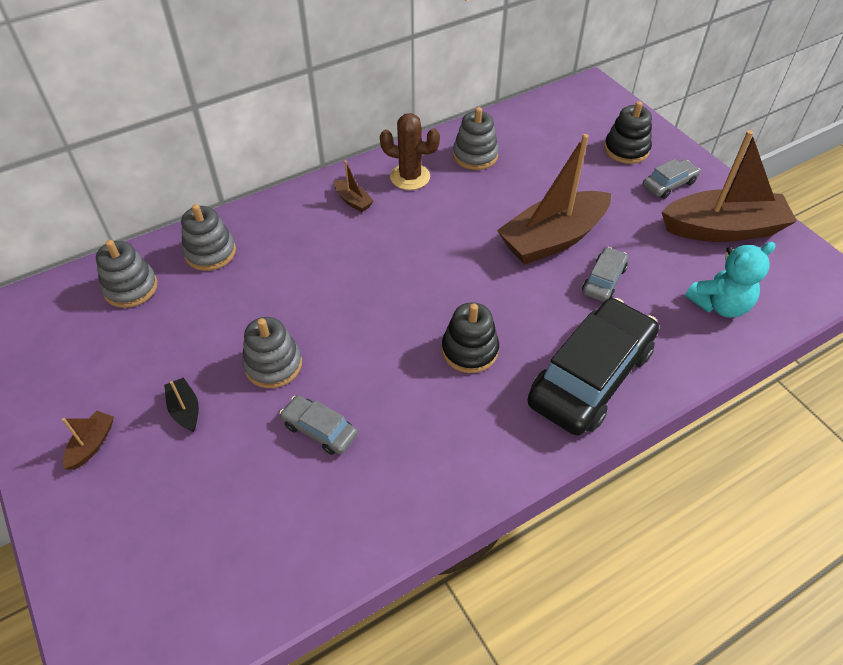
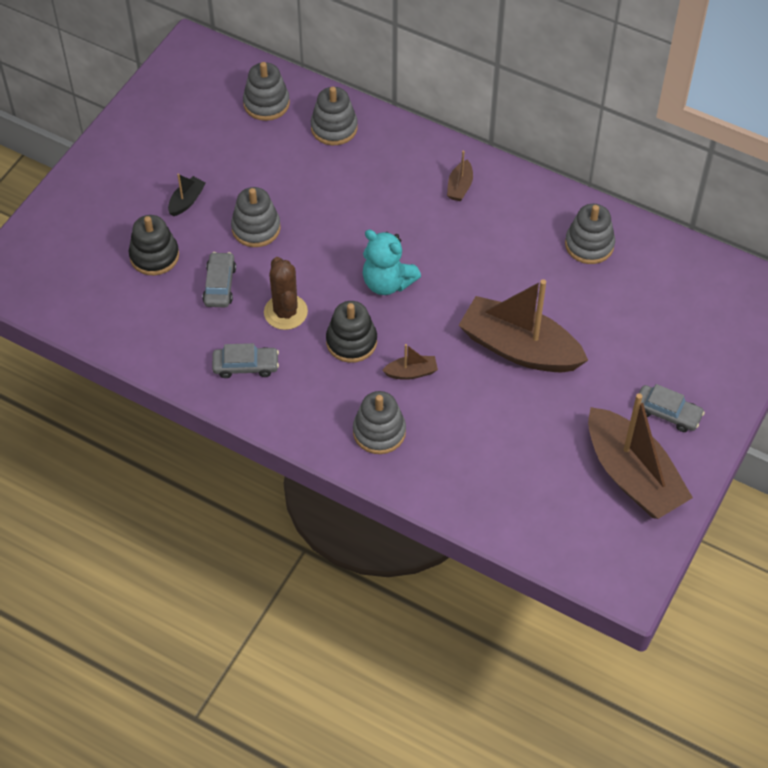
camera: 60 degrees right, 5 degrees up
brown boat [62,411,114,470] -> brown boat moved to [382,344,438,380]
brown cactus [380,113,440,190] -> brown cactus moved to [264,257,308,330]
black car [527,298,659,436] -> grey stacking toy [353,391,406,454]
grey car [582,247,628,302] -> grey car moved to [212,343,279,378]
black stacking toy [604,101,652,164] -> black stacking toy moved to [129,215,179,275]
turquoise teddy bear [685,242,776,317] -> turquoise teddy bear moved to [363,230,421,295]

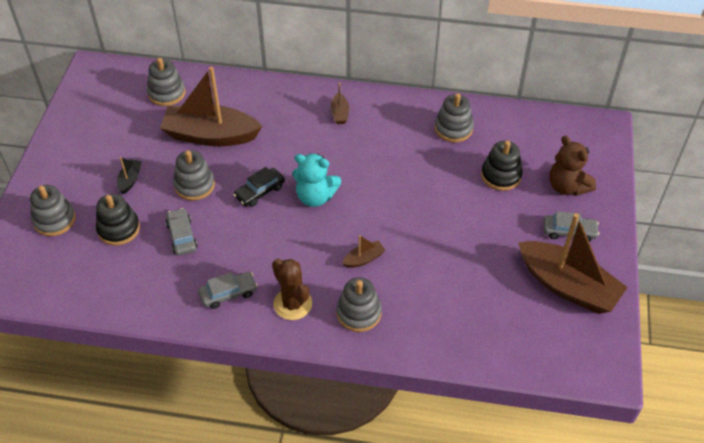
camera: 20 degrees left, 5 degrees down
brown cactus [264,257,308,330] -> brown cactus moved to [272,259,312,320]
grey stacking toy [311,87,358,145] -> grey stacking toy moved to [30,185,76,236]
black stacking toy [326,301,377,363] -> black stacking toy moved to [481,141,522,191]
brown boat [458,279,588,373] -> brown boat moved to [160,67,262,146]
none -> black car [233,167,285,207]
none -> brown teddy bear [549,136,596,196]

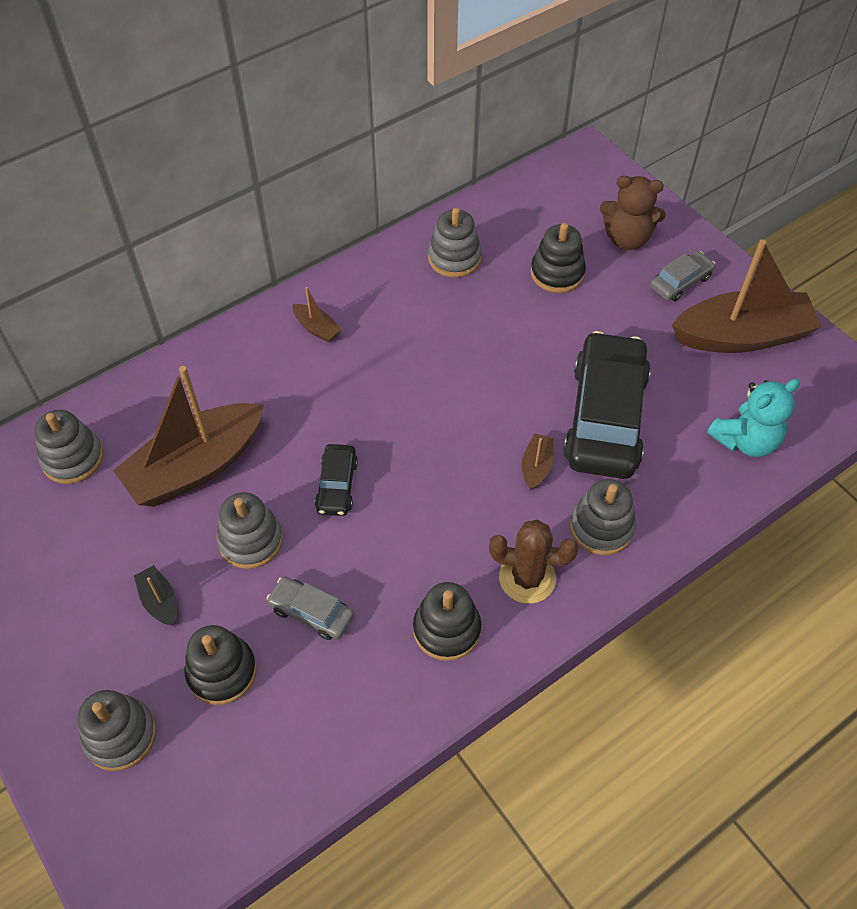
camera: 45 degrees left, 5 degrees up
grey car [198,272,258,309] -> black stacking toy [413,582,481,661]
turquoise teddy bear [292,154,341,207] -> turquoise teddy bear moved to [707,379,800,457]
none -> black car [563,331,651,479]

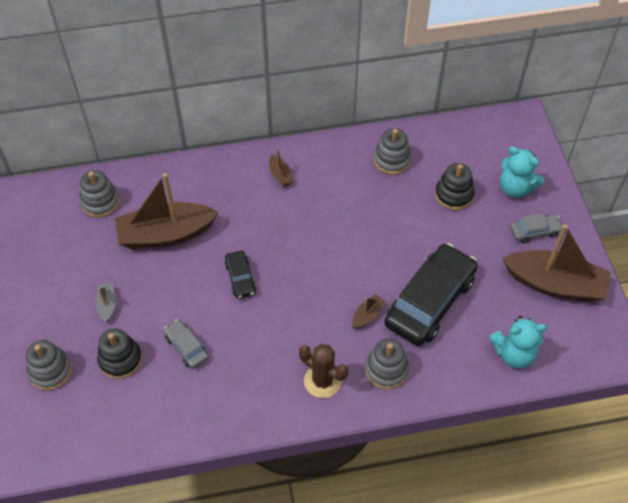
camera: 25 degrees right, 0 degrees up
black boat [134,565,177,626] -> grey boat [95,283,116,322]
grey stacking toy [216,492,283,569] -> none
black car [315,444,358,516] -> black car turned 45 degrees counterclockwise [225,251,256,299]
black stacking toy [413,582,481,661] -> none
brown teddy bear [600,176,666,250] -> turquoise teddy bear [500,146,544,198]

